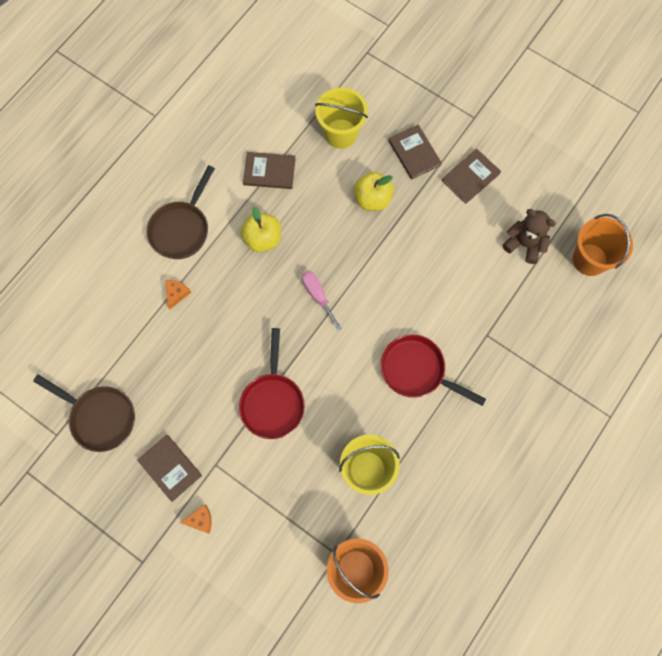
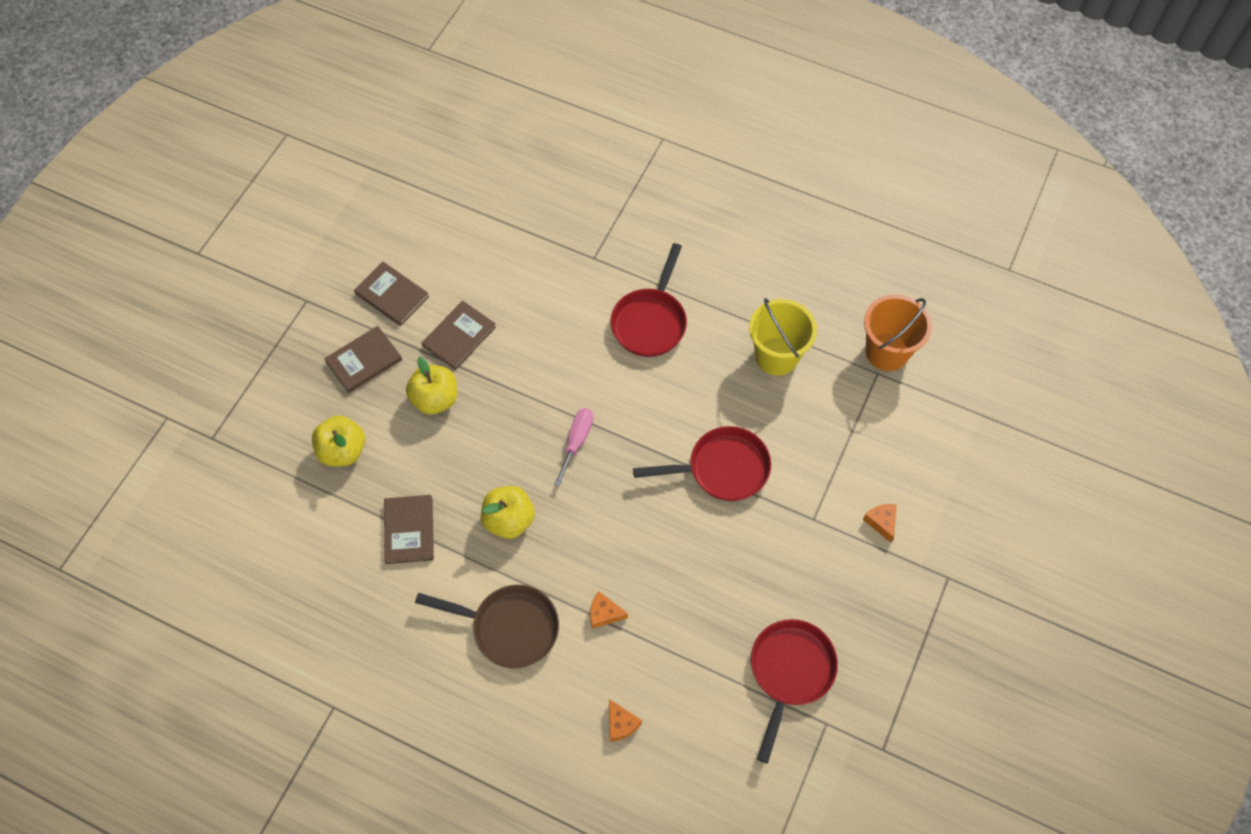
camera: 100 degrees left, 10 degrees down
brown pan [33,374,135,452] -> red pan [751,619,838,764]
brown book [137,435,202,502] -> brown book moved to [422,301,496,370]
pink screwdriver [302,271,342,330] -> pink screwdriver turned 150 degrees clockwise [554,408,594,486]
yellow bucket [315,87,368,149] -> yellow apple [312,416,365,467]
brown teddy bear [502,209,556,264] -> none
orange bucket [573,214,633,276] -> none
none -> orange cheese [609,699,642,742]

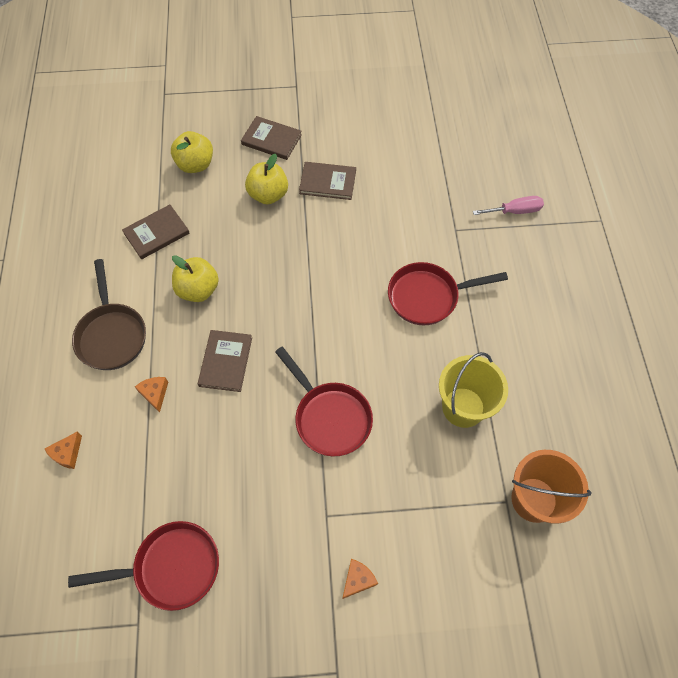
camera: 60 degrees right, 0 degrees up
brown book [354,262,429,326] -> brown book moved to [198,330,252,392]
pink screwdriver [554,408,594,486] -> pink screwdriver moved to [473,196,544,215]

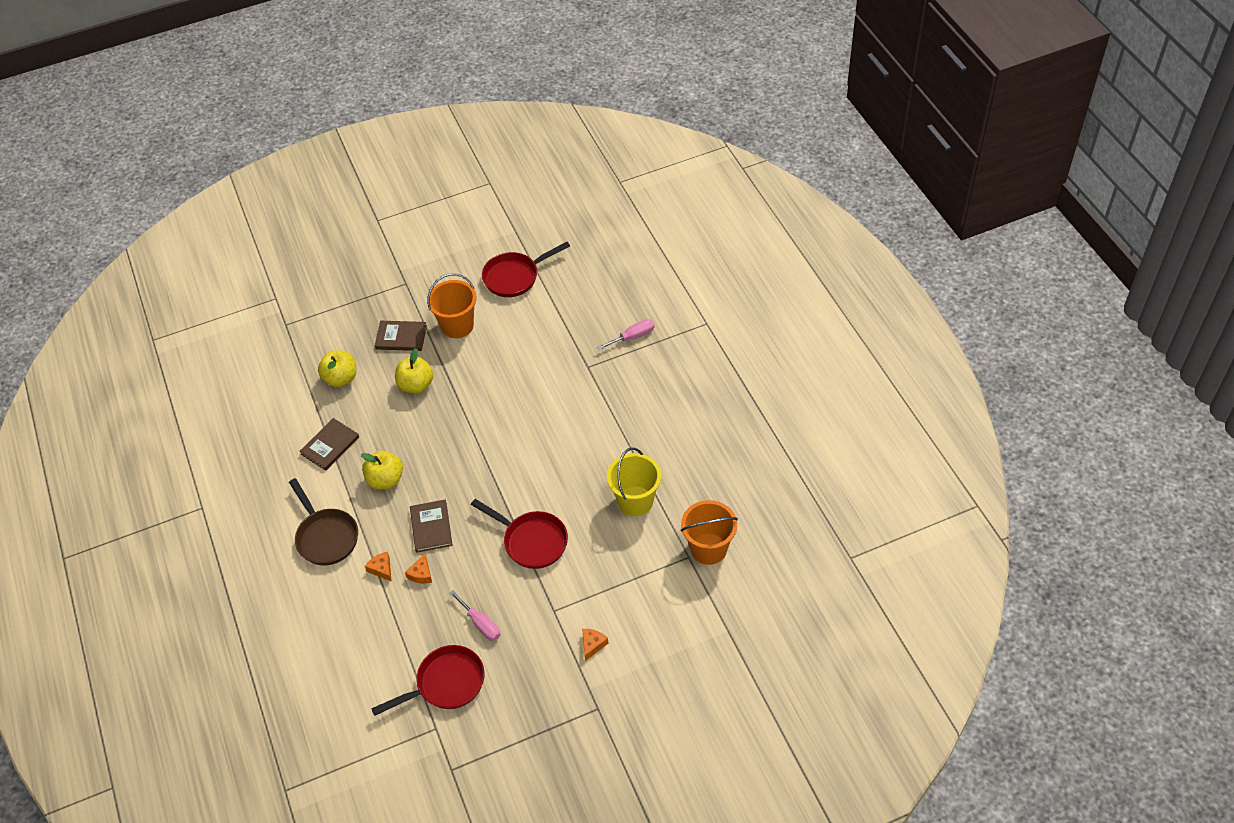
camera: 15 degrees left, 10 degrees down
orange cheese [45,432,82,469] -> orange cheese moved to [405,554,432,584]
brown book [299,162,356,200] -> none
red pan [388,262,508,325] -> red pan moved to [482,242,570,297]
none -> orange bucket [427,273,476,338]
none -> pink screwdriver [449,590,500,641]

